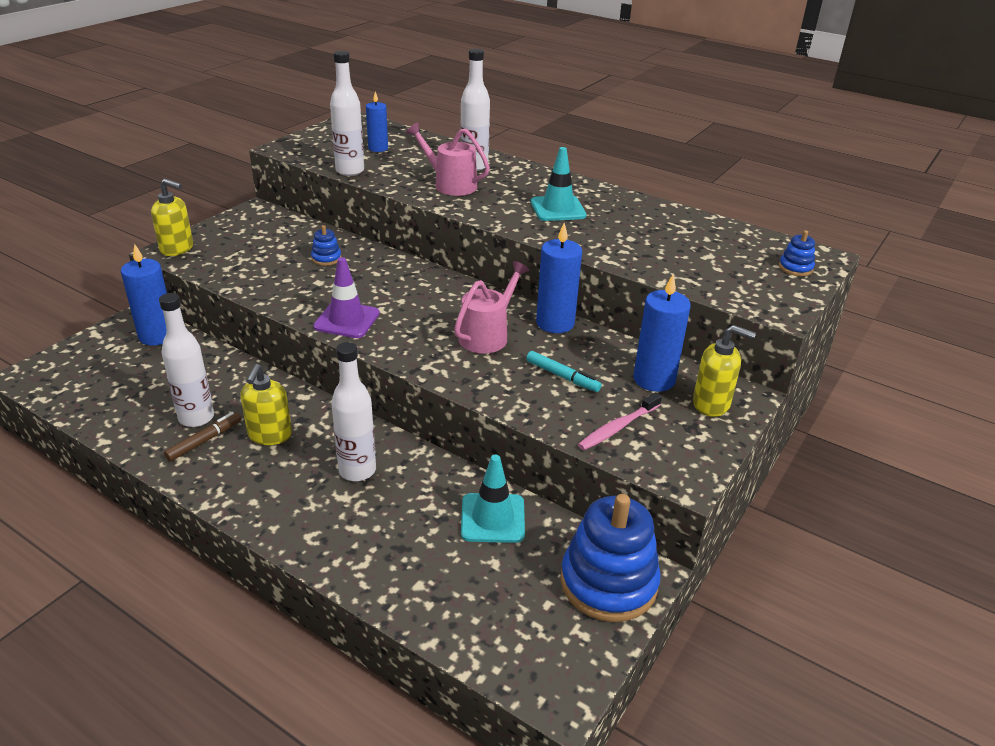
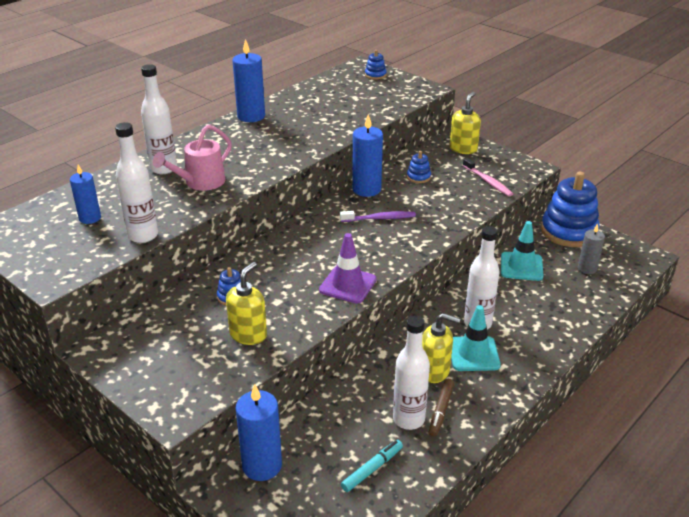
camera: 80 degrees left, 0 degrees up
yellow soap dispenser [151,179,193,256] -> yellow soap dispenser moved to [226,262,267,345]
brown marker [164,412,242,461] -> brown marker turned 120 degrees counterclockwise [429,379,454,437]
pink watering can [454,261,529,354] -> purple toothbrush [340,211,416,222]
turquoise marker [526,351,602,392] -> turquoise marker moved to [341,440,403,492]
turquoise traffic cone [531,147,587,221] -> turquoise traffic cone moved to [451,305,501,371]
blue candle [633,274,691,392] -> blue candle moved to [232,39,265,122]
none -> blue stacking toy [407,151,431,183]
none -> grey candle [578,223,605,274]

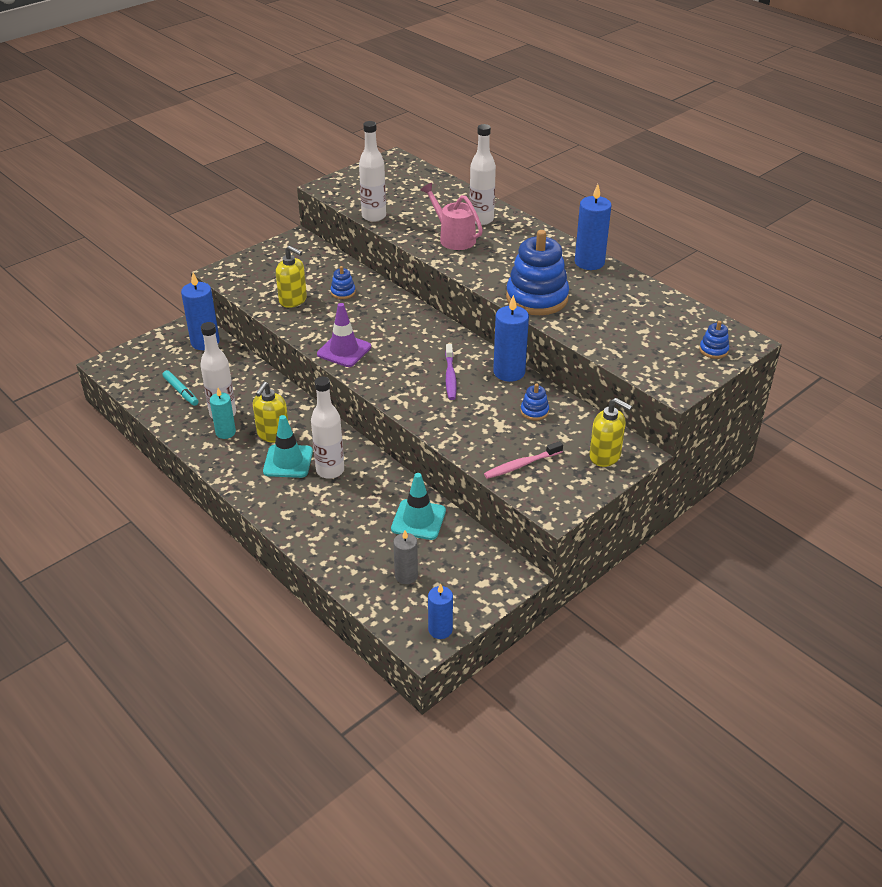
camera: 95 degrees right, 5 degrees up
blue candle [70,164,101,224] -> blue candle moved to [428,583,453,639]
brown marker [429,379,454,437] -> turquoise candle [210,388,236,439]
blue stacking toy [541,172,600,247] -> blue stacking toy moved to [506,230,569,315]

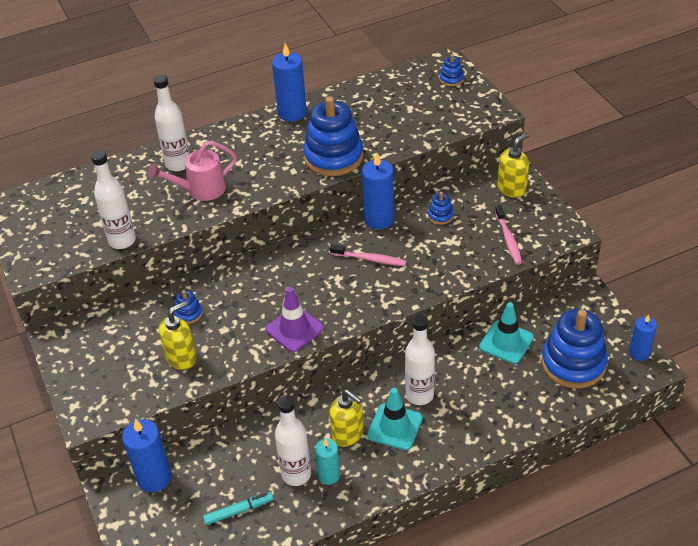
camera: 70 degrees left, 5 degrees up
grey candle [393,530,418,584] -> blue stacking toy [541,309,608,389]
purple toothbrush [445,344,457,400] -> pink toothbrush [330,244,406,266]

